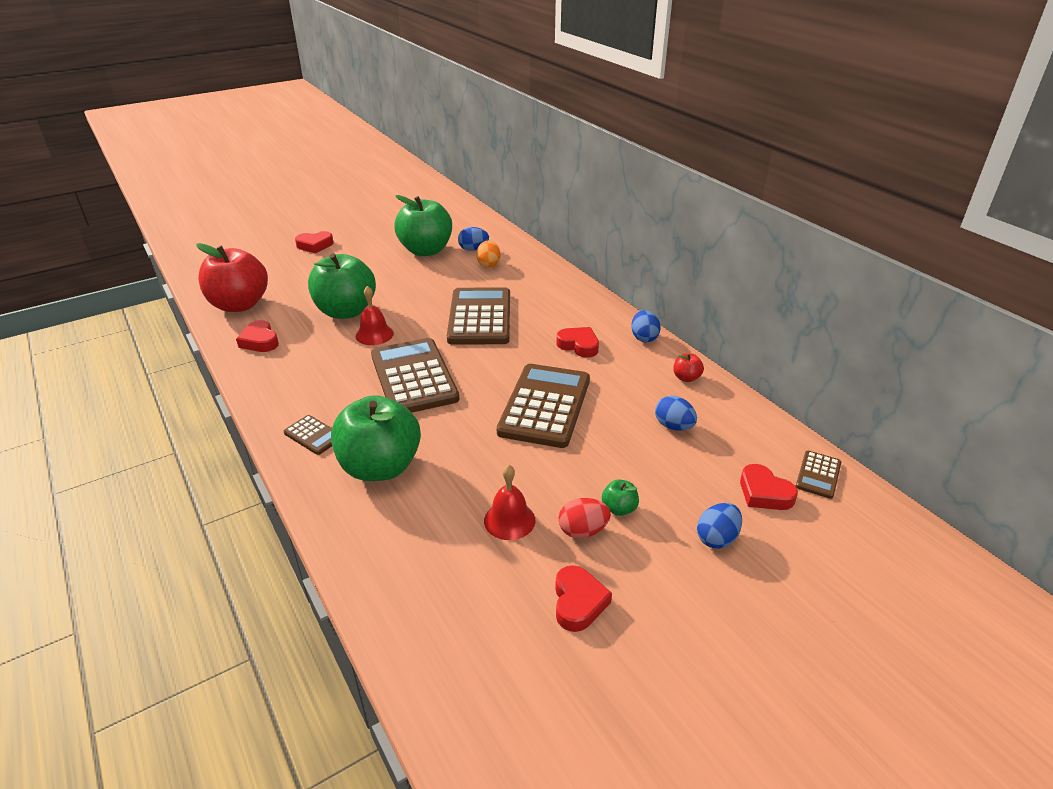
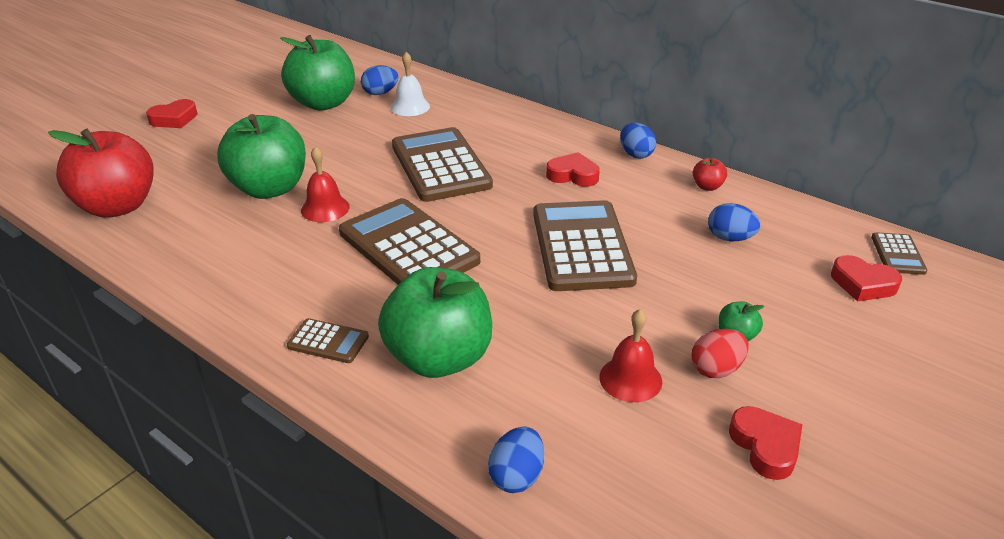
camera: 20 degrees left, 0 degrees up
red heart [236,320,279,352] -> none
orange egg [476,241,500,268] -> white bell [391,52,430,116]
blue egg [697,503,742,549] -> blue egg moved to [488,426,544,493]

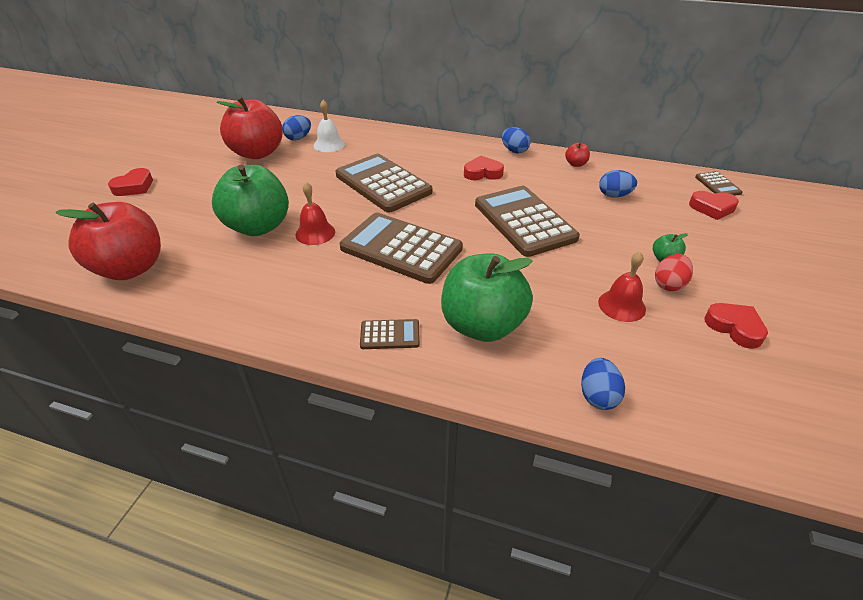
camera: 20 degrees left, 5 degrees up
green apple [280,35,355,111] -> red apple [217,96,283,159]

